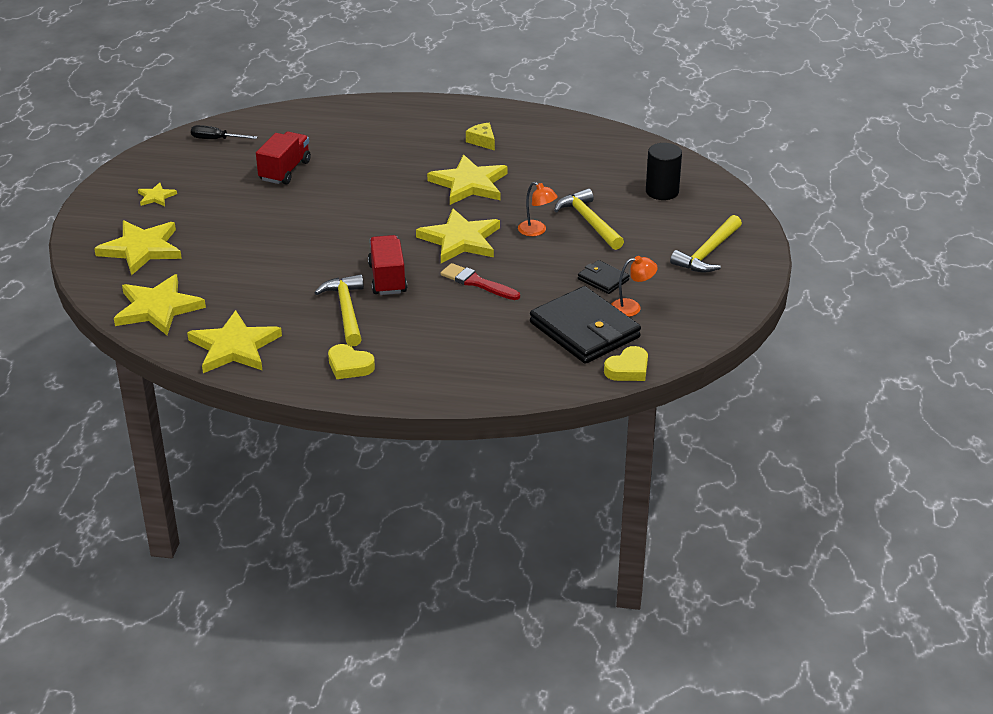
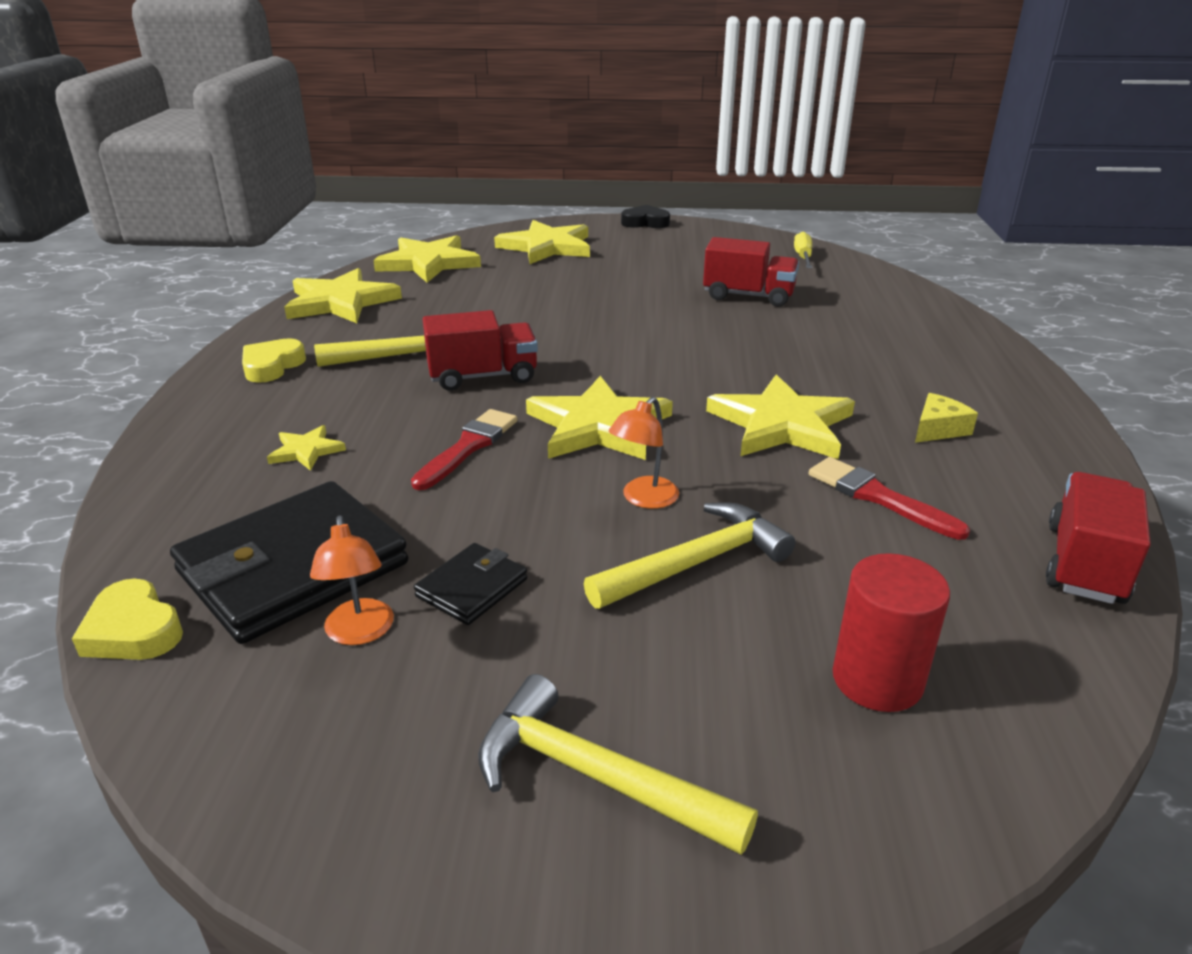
camera: 85 degrees right, 5 degrees down
yellow star [138,182,177,206] -> yellow star moved to [267,425,346,471]
black screwdriver [191,125,258,139] -> yellow screwdriver [794,232,812,268]
black cylinder [646,143,682,200] -> red cylinder [832,553,950,712]
none -> black heart [621,205,670,228]
none -> red brush [809,457,970,540]
none -> red truck [1046,472,1151,604]

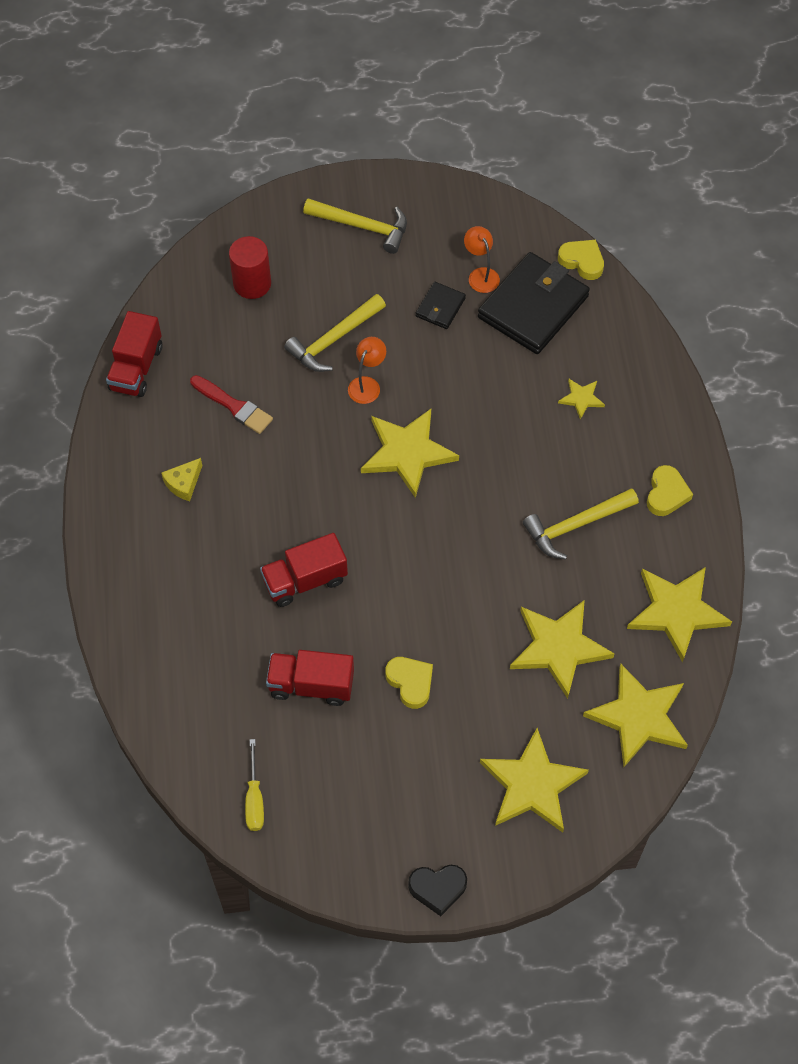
camera: 170 degrees right, 30 degrees up
red brush [411,409,518,490] -> none
red truck [422,310,538,391] -> red truck moved to [260,533,348,607]
yellow star [706,374,855,459] -> yellow star moved to [510,600,615,699]
none -> yellow heart [385,657,433,709]

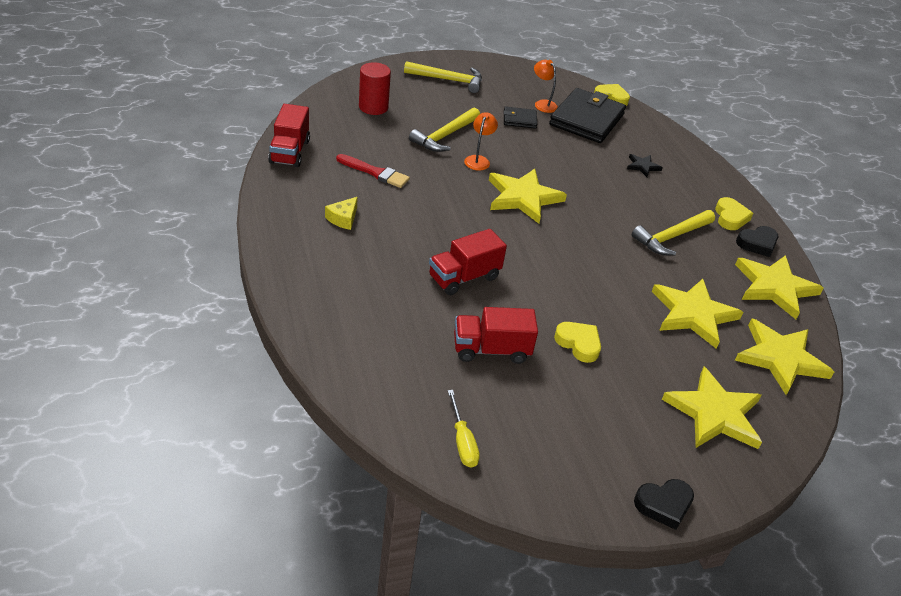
camera: 15 degrees left, 20 degrees down
black wallet [416,282,466,329] -> black wallet turned 75 degrees clockwise [504,106,537,129]
yellow star [558,379,605,420] -> black star [627,154,663,177]
none -> black heart [736,226,779,257]

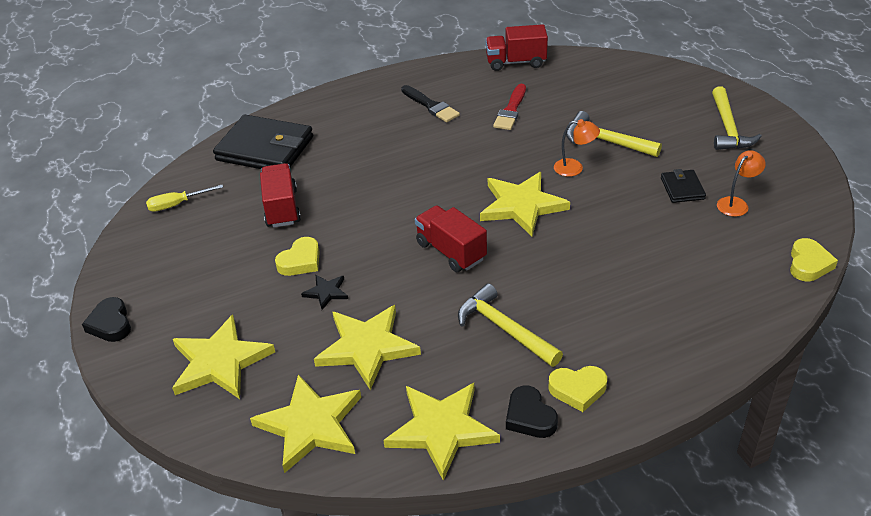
camera: 90 degrees right, 0 degrees up
yellow cheese [325,197,358,230] -> black brush [401,85,460,122]
red cylinder [359,62,391,115] -> none
red truck [429,229,507,295] -> red truck moved to [415,205,487,272]
black wallet [549,88,626,143] -> black wallet moved to [213,115,313,169]
black star [627,154,663,177] -> black star moved to [301,275,348,310]

